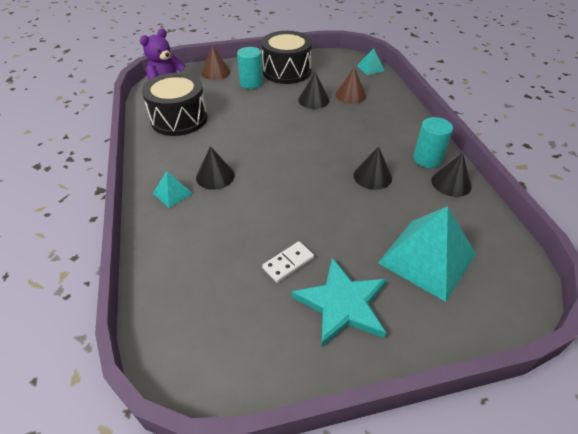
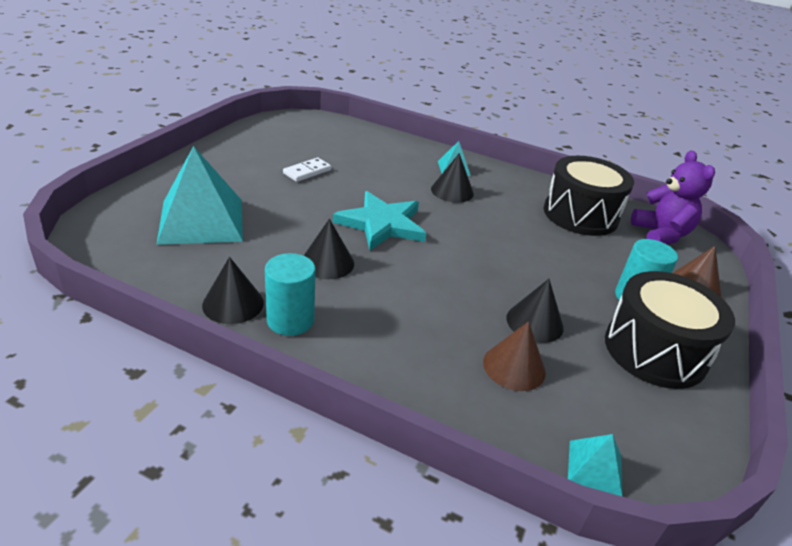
camera: 125 degrees right, 10 degrees down
white domino [262,241,314,283] -> white domino turned 45 degrees clockwise [283,158,331,182]
turquoise star [292,258,387,347] -> turquoise star moved to [333,191,426,250]

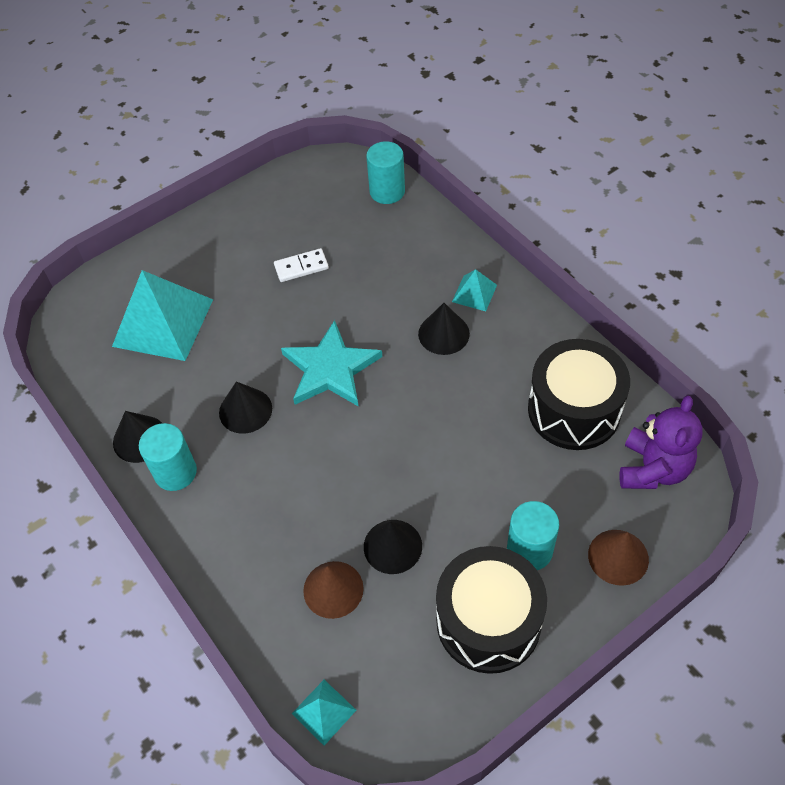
camera: 35 degrees right, 20 degrees up
none -> turquoise cylinder [366,141,405,204]

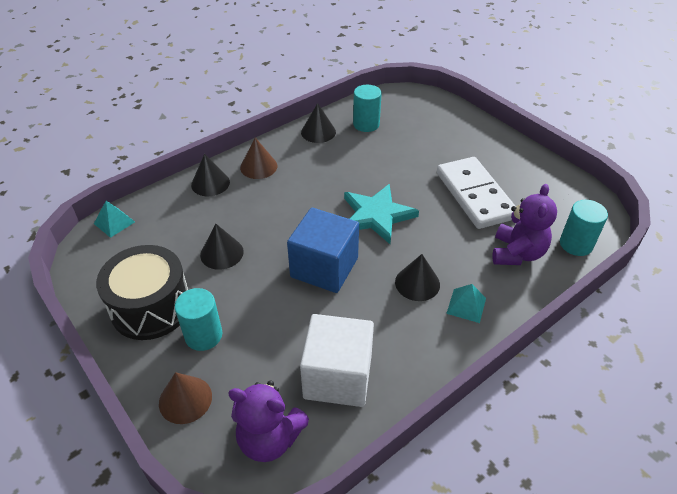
camera: 85 degrees right, 10 degrees down
turquoise pyramid [112,270,213,361] -> none
turquoise cylinder [139,423,197,491] -> turquoise cylinder moved to [353,85,382,132]
black cone [219,381,272,434] -> black cone moved to [191,154,230,196]
white domino [274,248,329,282] -> white domino [437,157,515,229], size x2.21
brown cone [303,561,364,619] -> brown cone moved to [240,137,278,179]
black drum [528,339,630,450] -> white cube [300,314,374,407]
none -> blue cube [287,208,359,293]
none -> purple teddy bear [492,184,557,265]

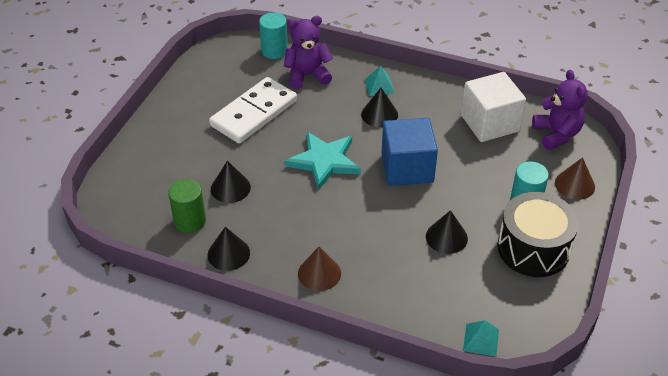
camera: 120 degrees left, 0 degrees up
black cone [191,154,230,196] -> black cone moved to [211,161,251,203]
turquoise cylinder [353,85,382,132] -> green cylinder [168,179,206,233]

